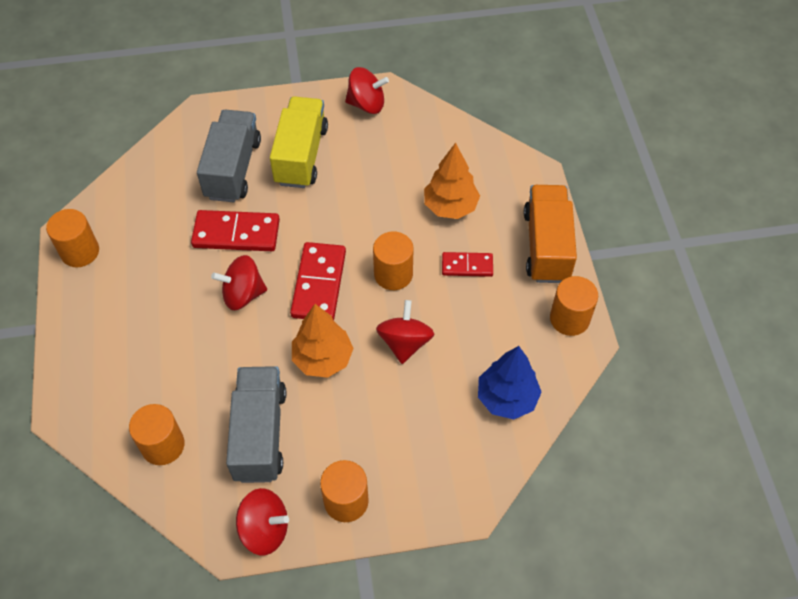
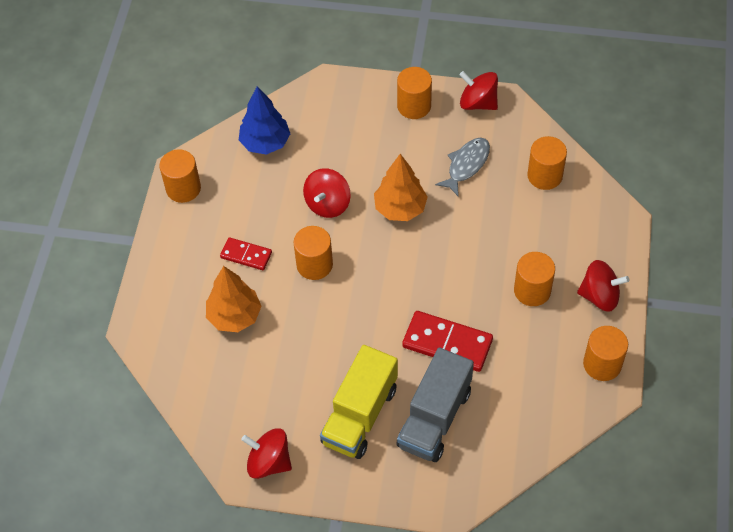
camera: 160 degrees left, 0 degrees up
red spinning top [211,255,267,310] -> red spinning top moved to [577,260,629,312]
grey truck [226,366,286,483] -> grey fish [435,138,490,197]
red domino [290,242,346,320] -> none
orange truck [524,185,577,283] -> none
none -> orange cylinder [514,252,555,306]

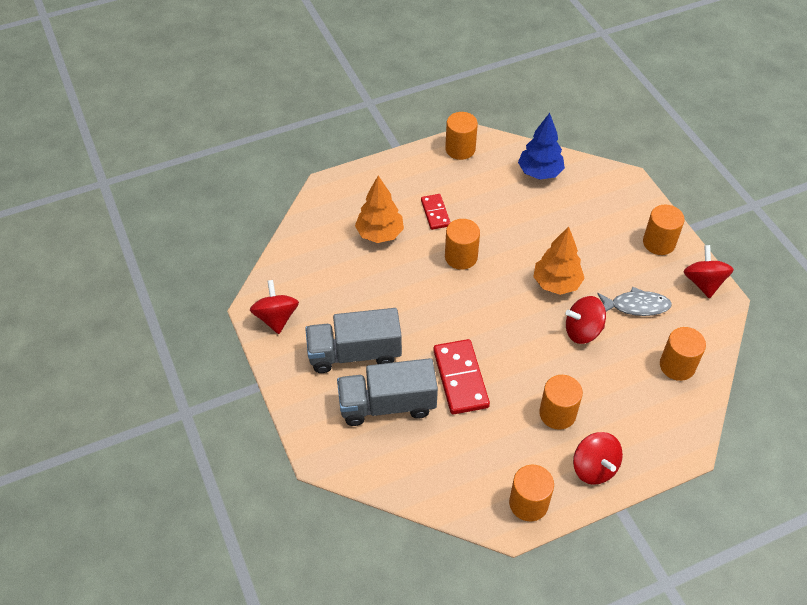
camera: 55 degrees right, 5 degrees down
red spinning top [303,168,351,218] -> red spinning top moved to [566,296,606,344]
yellow truck [320,345,398,459] -> grey truck [305,308,402,373]

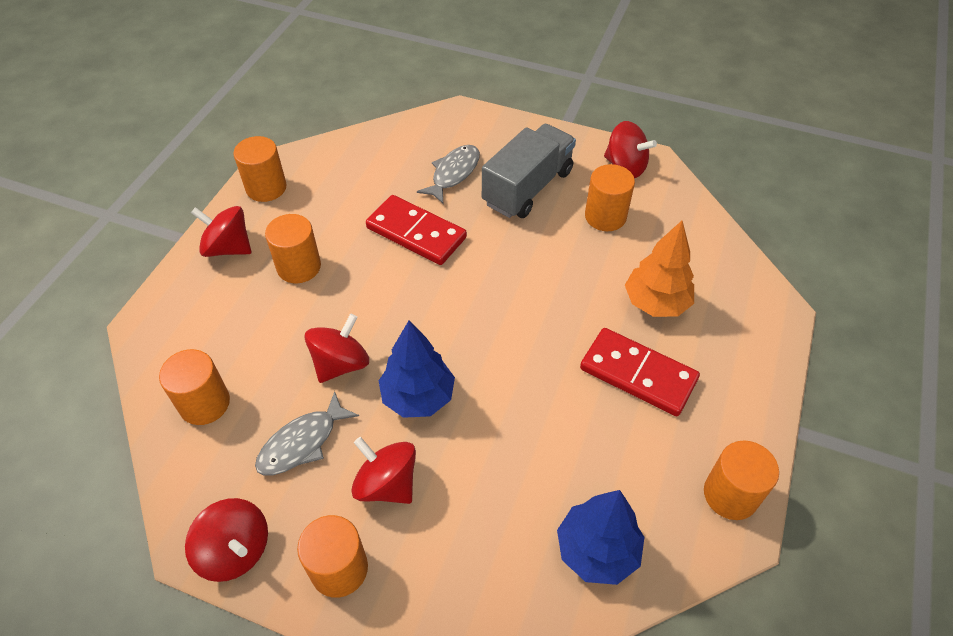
camera: 135 degrees right, 0 degrees up
grey truck [337,358,438,426] -> grey fish [417,145,480,203]
red domino [421,194,451,230] -> red domino [580,328,700,416], size x1.68
orange cylinder [445,219,480,270] -> orange cylinder moved to [585,164,635,231]
orange tree [533,226,585,295] -> blue tree [379,321,455,418]
none -> red spinning top [351,437,416,504]

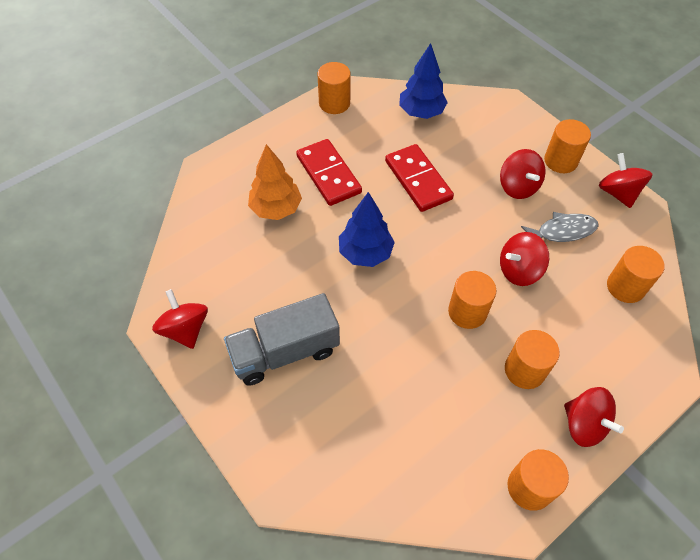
camera: 150 degrees left, 5 degrees up
red domino [366,195,467,265] -> red domino moved to [385,144,454,212]
blue tree [379,321,455,418] -> blue tree moved to [339,192,395,267]
grey fish [417,145,480,203] -> none
orange cylinder [585,164,635,231] -> orange cylinder moved to [448,271,496,329]

